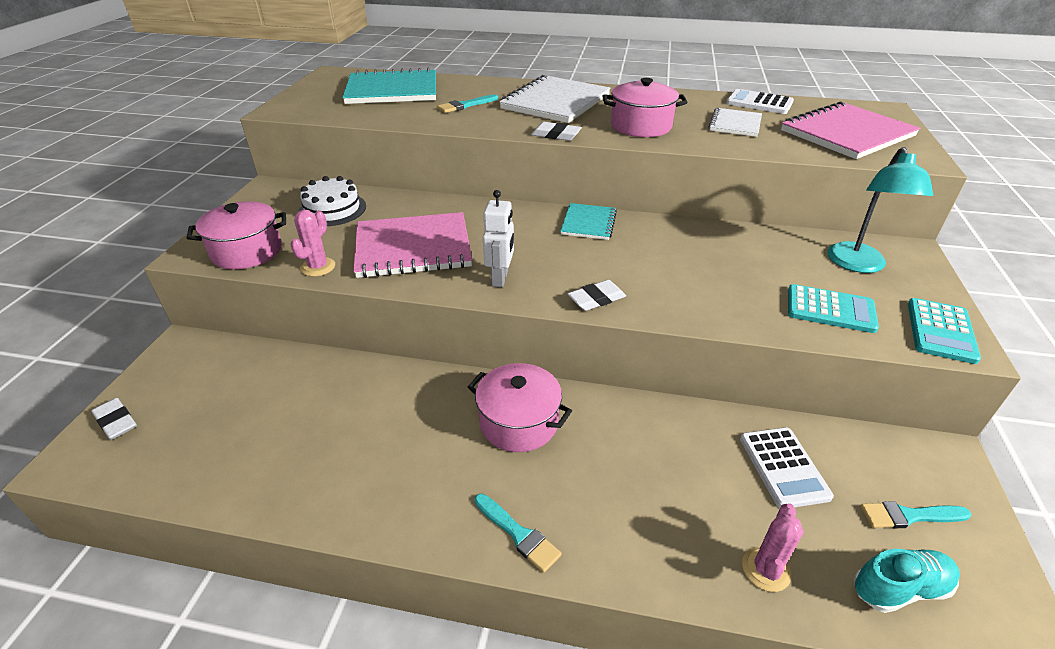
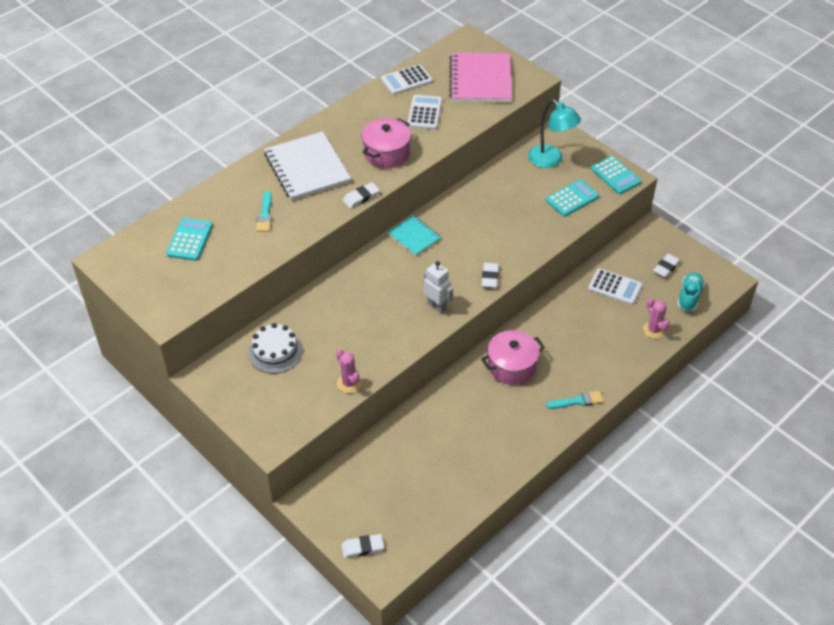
camera: 55 degrees left, 10 degrees up
pink pot [187,201,286,269] -> none
turquoise notebook [342,68,436,104] -> turquoise calculator [166,218,213,261]
pink notebook [353,212,472,278] -> none
white notebook [709,108,762,137] -> white calculator [408,95,442,129]
turquoise brush [860,501,971,529] -> white eraser [653,254,681,278]

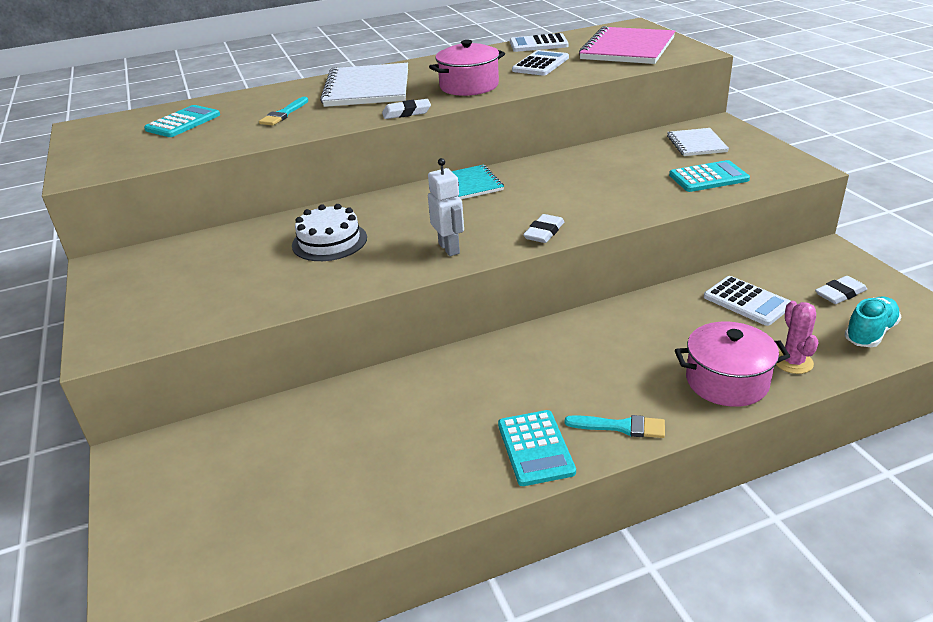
camera: 25 degrees right, 15 degrees down
white cake [248,323,303,374] -> white cake moved to [292,204,367,261]
pink cactus [336,349,362,393] -> none
white eraser [341,534,384,558] -> none
pink pot [481,330,545,385] -> pink pot moved to [675,321,790,407]
turquoise lamp [528,99,581,168] -> white notebook [667,128,729,156]
turquoise calculator [591,156,641,194] -> turquoise calculator moved to [498,410,576,486]

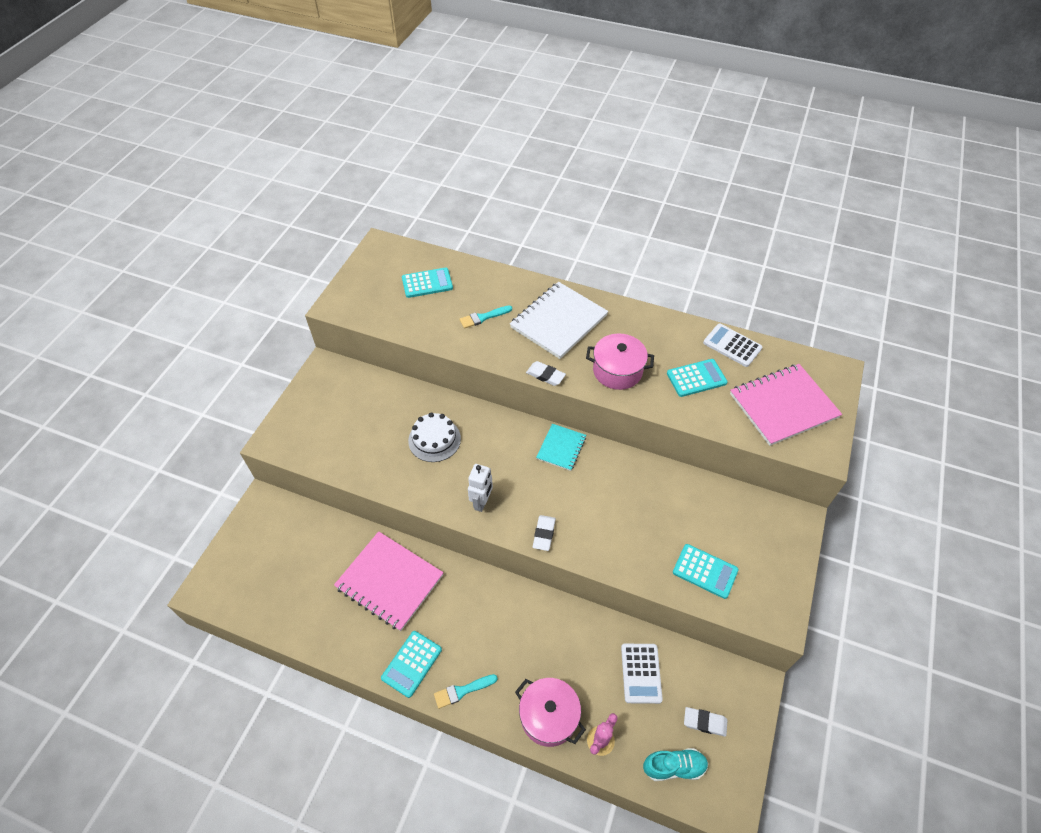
camera: 40 degrees right, 20 degrees up
white calculator [512,50,569,76] -> turquoise calculator [667,359,727,397]
white eraser [523,214,565,243] -> white eraser turned 60 degrees counterclockwise [533,515,556,551]
turquoise brush [565,415,665,438] -> turquoise brush turned 105 degrees clockwise [434,674,498,709]
white notebook [667,128,729,156] -> none
none -> pink notebook [334,531,444,631]

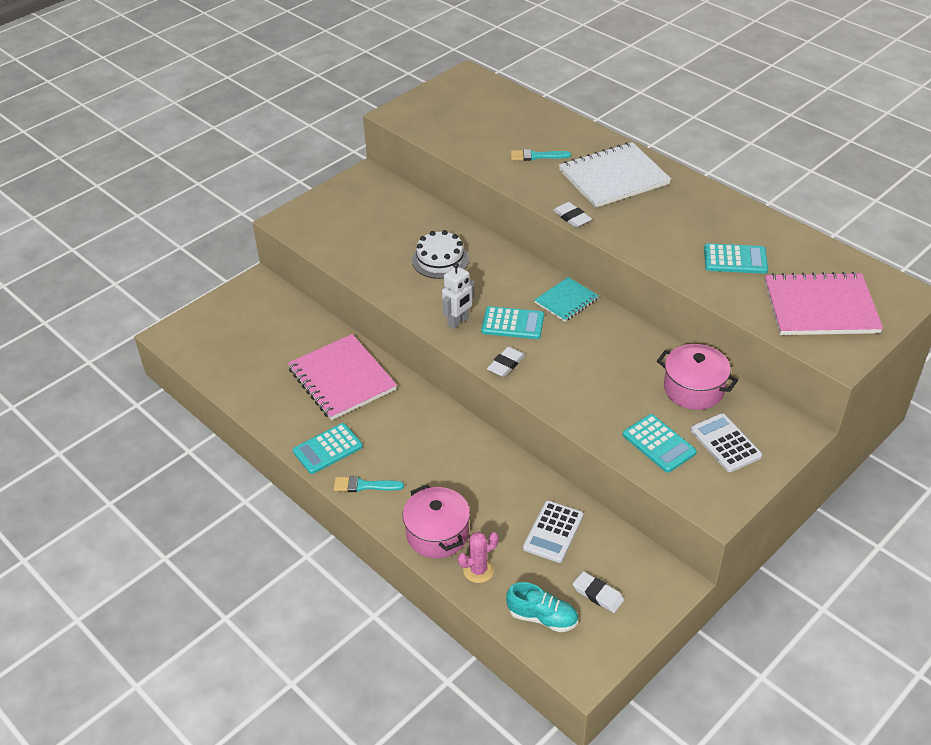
camera: 25 degrees right, 10 degrees down
turquoise calculator [402,268,453,298] -> turquoise calculator moved to [481,306,544,339]
pink pot [586,334,654,390] -> pink pot moved to [657,344,738,410]
white calculator [703,324,763,367] -> white calculator moved to [691,413,762,472]

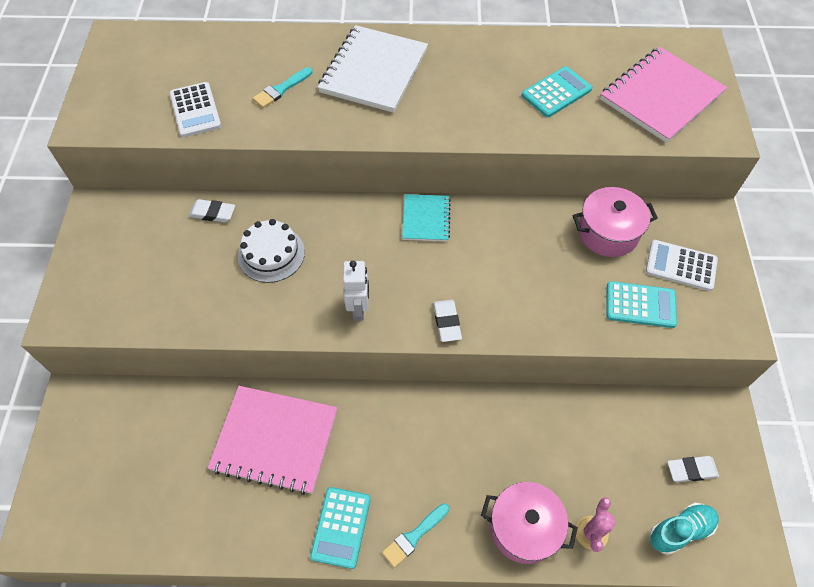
camera: 45 degrees left, 15 degrees up
turquoise calculator [481,306,544,339] -> none
white calculator [523,501,584,563] -> white calculator moved to [170,82,221,137]
white eraser [553,202,592,228] -> white eraser moved to [189,199,235,223]

